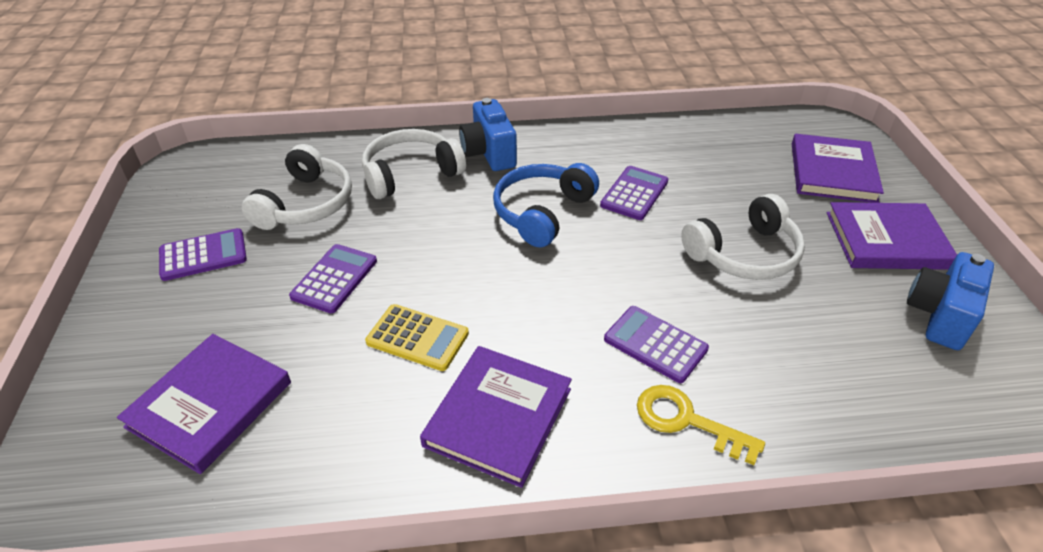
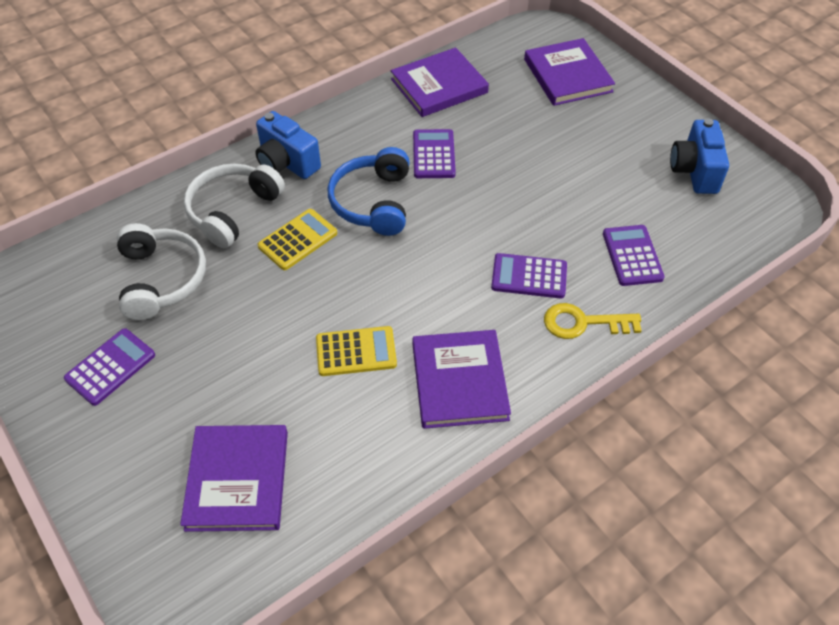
camera: 30 degrees left, 10 degrees up
purple calculator [289,244,377,313] -> purple calculator moved to [603,225,664,286]
white headphones [681,194,805,280] -> none
purple book [827,202,957,270] -> purple book moved to [391,47,489,117]
none -> yellow calculator [258,209,337,270]

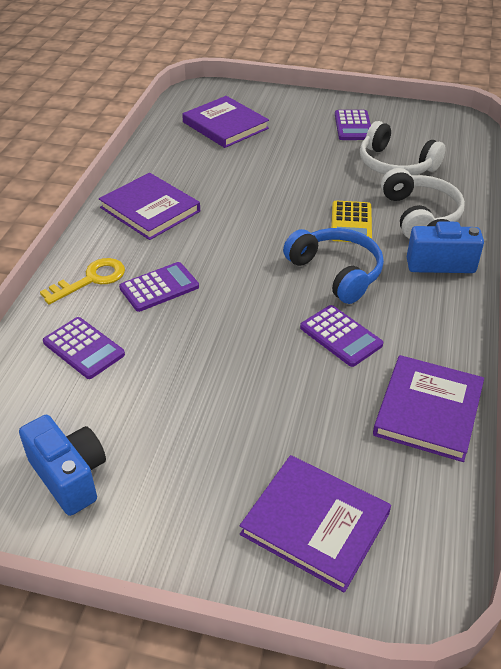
camera: 140 degrees right, 10 degrees down
yellow calculator [316,326,397,376] -> none

